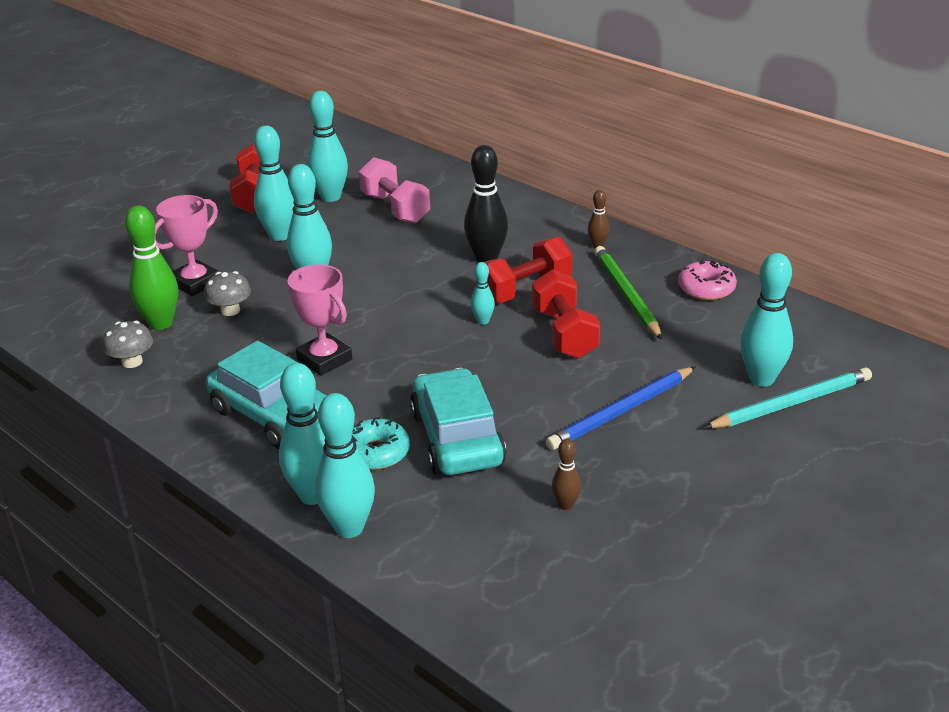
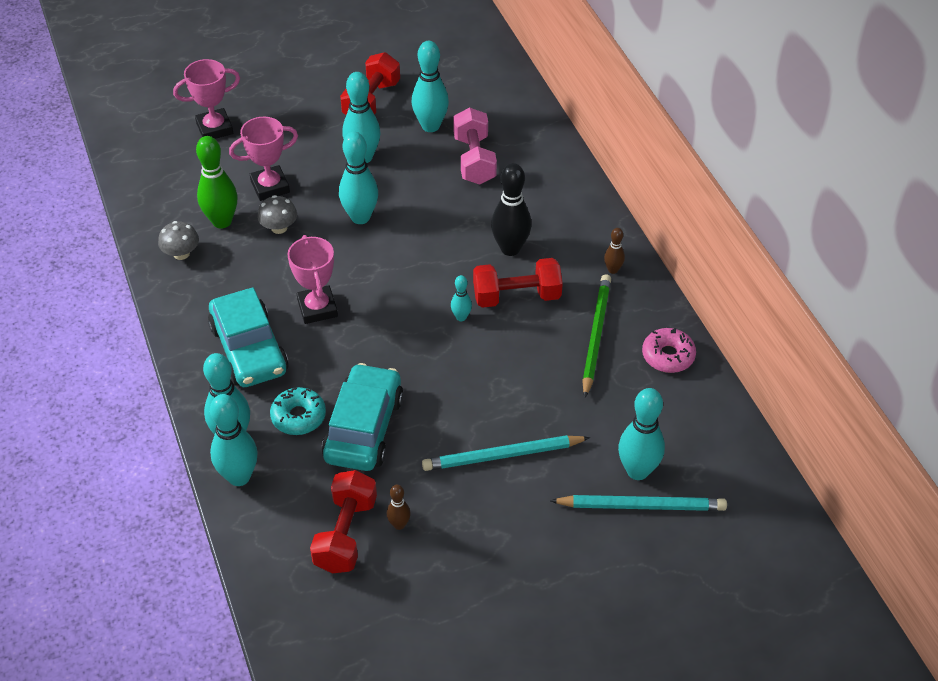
camera: 25 degrees right, 15 degrees up
red dumbbell [532,269,600,358] -> red dumbbell moved to [310,470,377,574]
blue pencil [546,367,695,450] -> turquoise pencil [422,435,590,471]
none -> pink trophy [173,59,240,139]

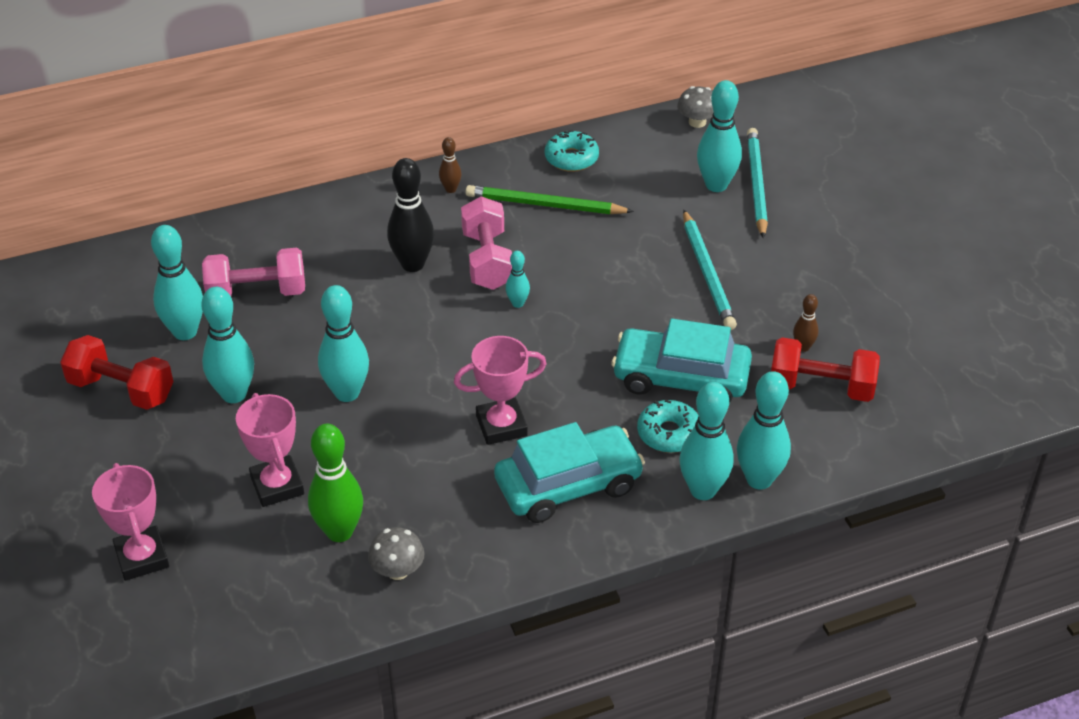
camera: 90 degrees left, 5 degrees down
grey mushroom [257,195,297,234] -> grey mushroom moved to [677,86,713,128]
red dumbbell [473,258,563,308] -> pink dumbbell [461,196,512,290]
pink donut [642,328,696,373] -> turquoise donut [545,130,599,172]

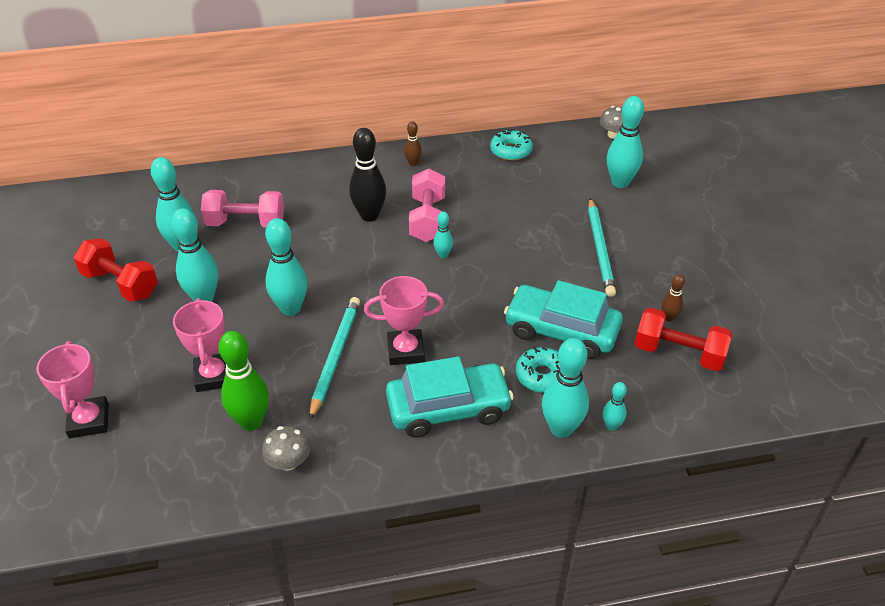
camera: 10 degrees right, 0 degrees up
green pencil [465,185,634,214] -> none
turquoise bowling pin [737,371,791,490] -> turquoise bowling pin [603,382,627,431], size x0.51
turquoise pencil [747,128,768,239] -> turquoise pencil moved to [310,297,360,420]

